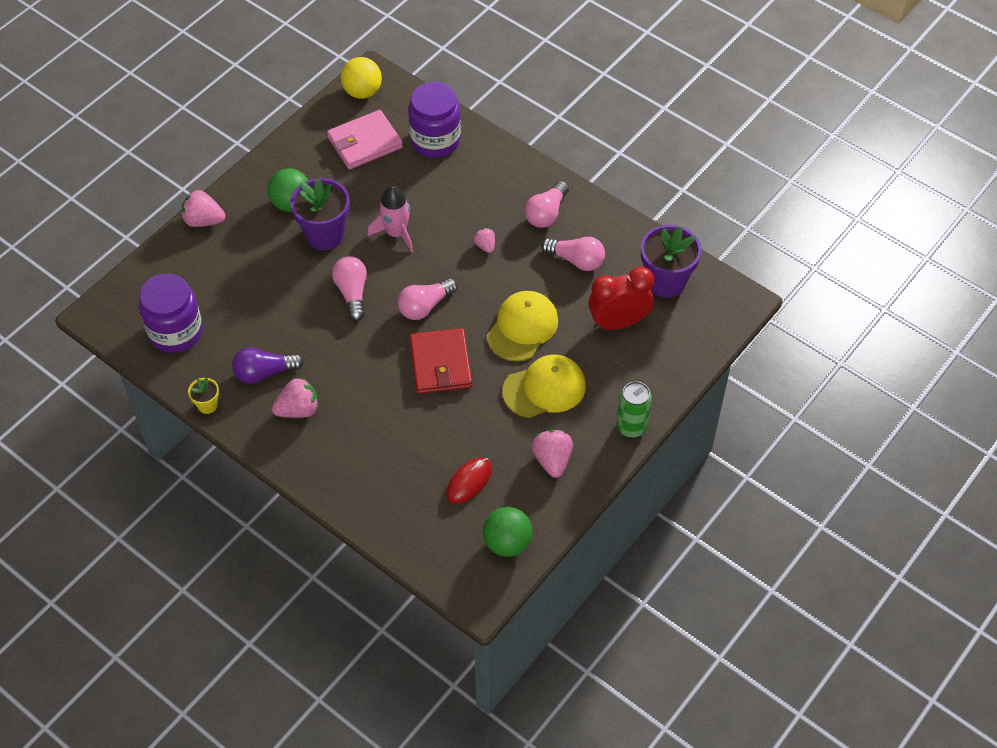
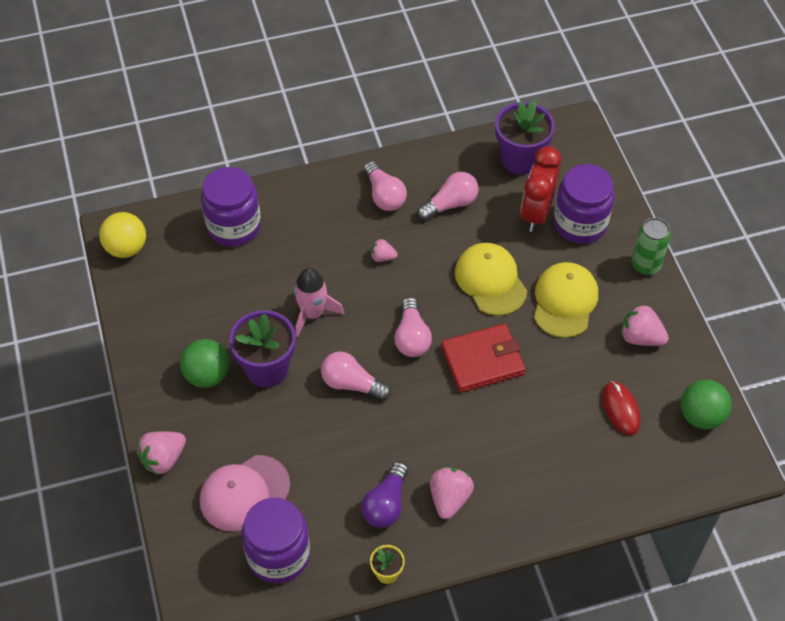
camera: 55 degrees left, 0 degrees up
pink wallet [327,110,403,169] -> none
red wallet [410,328,472,394] -> red wallet turned 45 degrees counterclockwise [441,324,526,393]
none -> pink cap [200,455,290,531]
none -> purple jar [554,164,614,244]

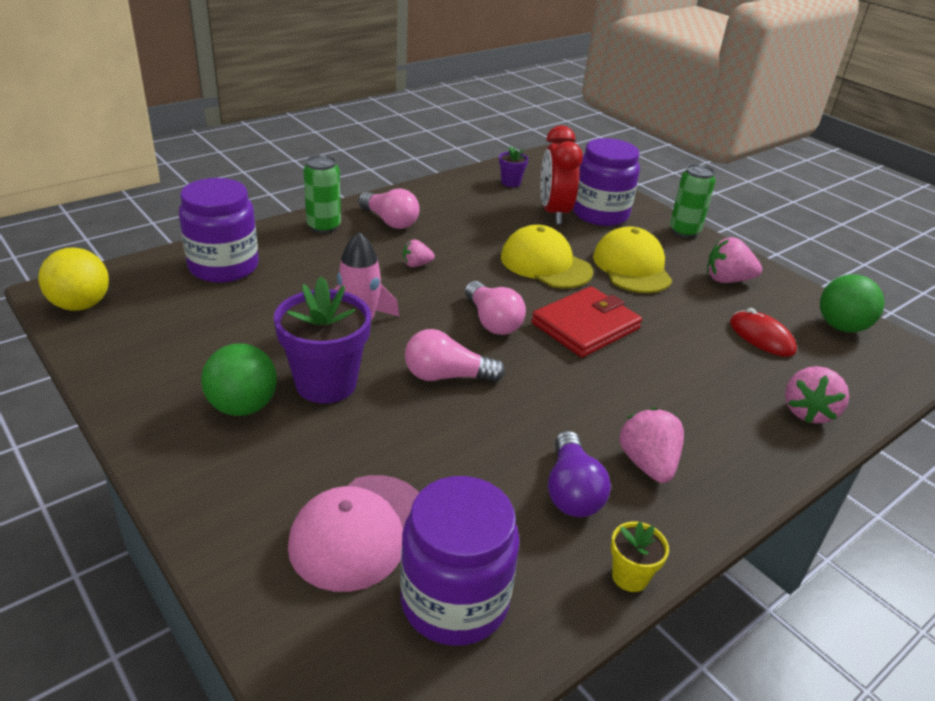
camera: 25 degrees left, 20 degrees down
pink strawberry [137,431,186,475] -> pink strawberry moved to [785,366,849,424]
pink light bulb [417,172,479,220] -> none
purple flower pot [495,100,555,175] -> purple flower pot [499,146,529,187], size x0.49
none -> green can [303,155,341,233]

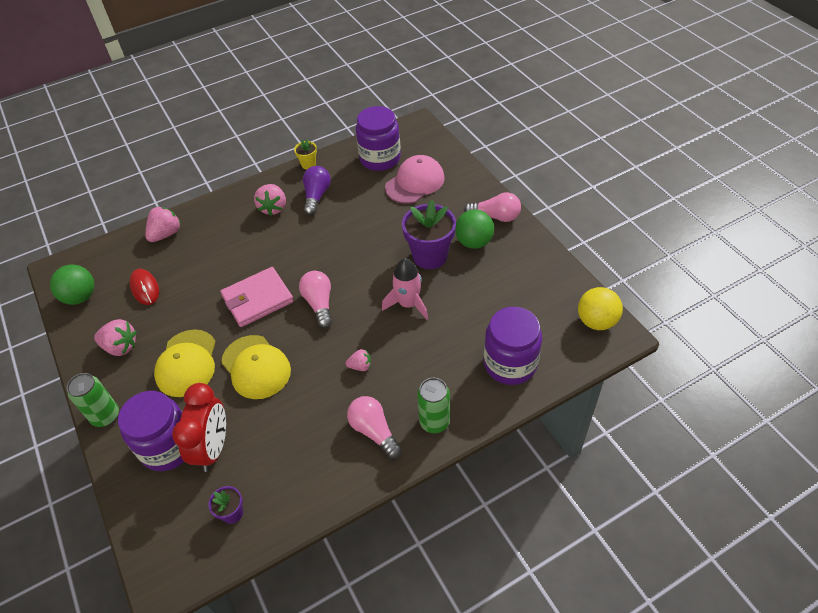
camera: 165 degrees left, 15 degrees up
pink light bulb [405,329,505,382] -> pink light bulb moved to [464,192,521,222]
red wallet [531,286,642,357] -> pink wallet [220,267,294,327]

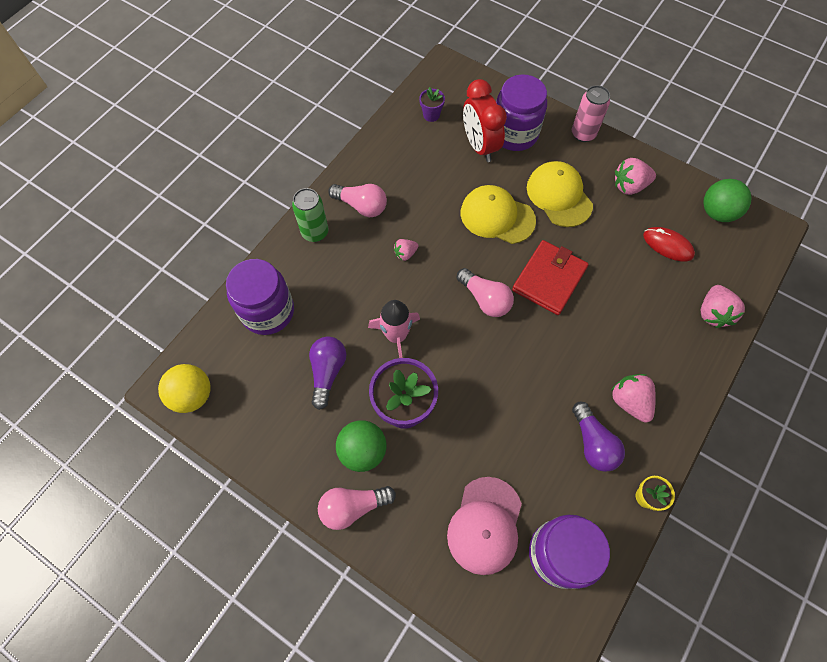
camera: 150 degrees right, 15 degrees up
green can [67,373,119,427] -> pink can [572,85,610,142]
pink wallet [220,267,294,327] -> red wallet [512,240,589,315]
none -> purple light bulb [309,336,346,410]

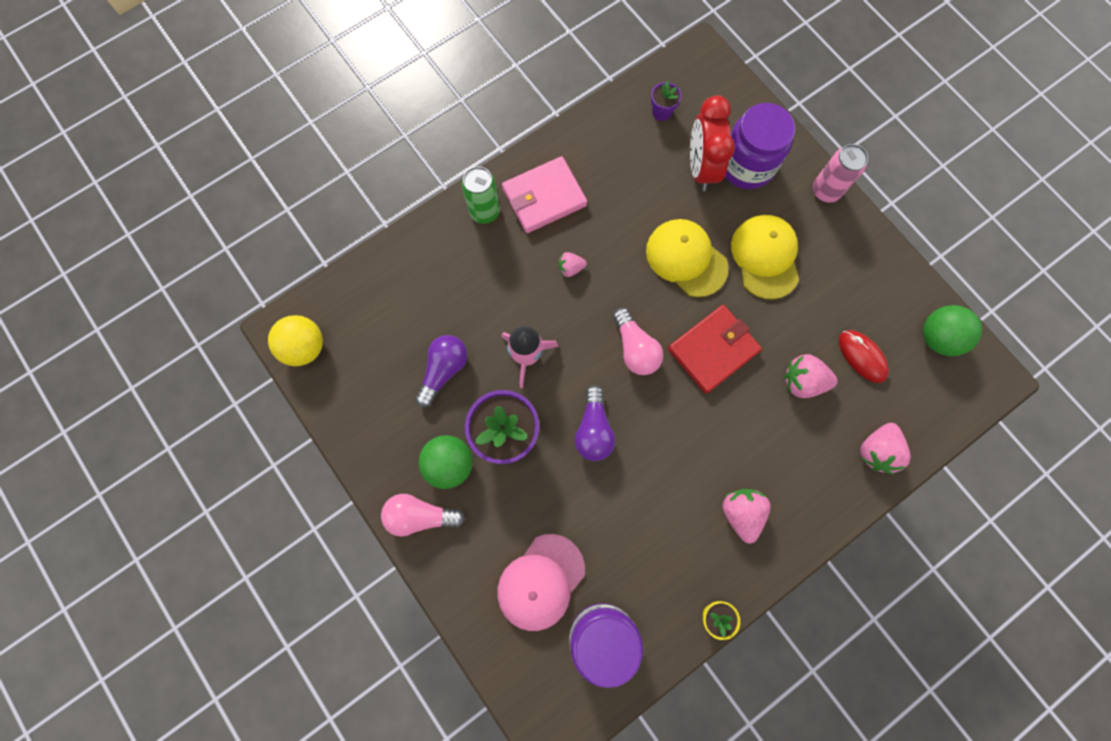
camera: 20 degrees right, 10 degrees up
purple jar [226,259,294,335] -> none
pink light bulb [328,184,387,217] -> pink wallet [502,156,587,233]
purple light bulb [572,402,625,472] -> purple light bulb moved to [575,385,615,461]
pink strawberry [615,158,656,195] -> pink strawberry moved to [784,354,838,398]

